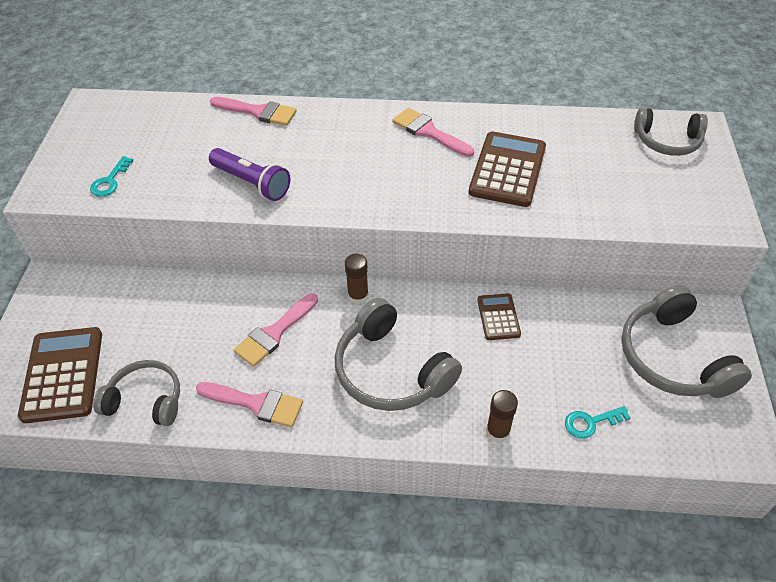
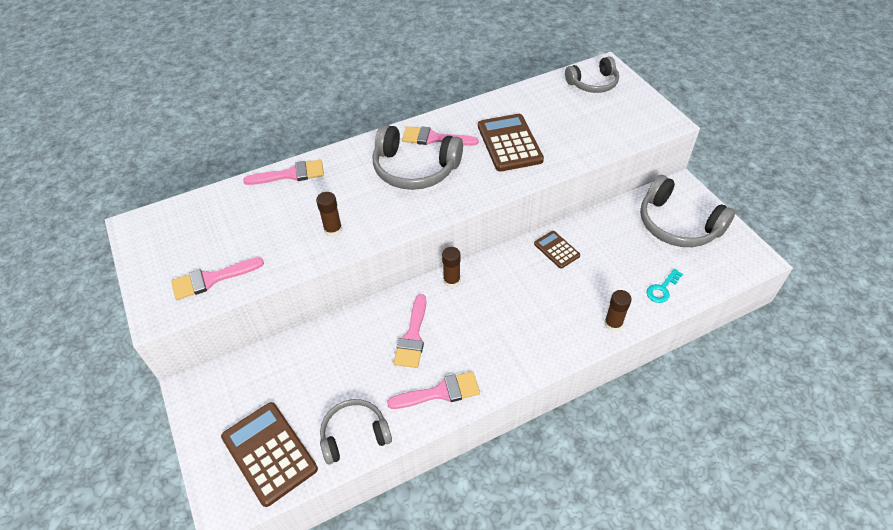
camera: 30 degrees left, 0 degrees up
turquoise key [90,156,134,197] -> pink brush [171,257,264,300]
purple flashlight [209,148,290,201] -> brown glue stick [316,192,342,237]
grey headphones [335,298,462,411] -> grey headphones moved to [373,124,463,190]

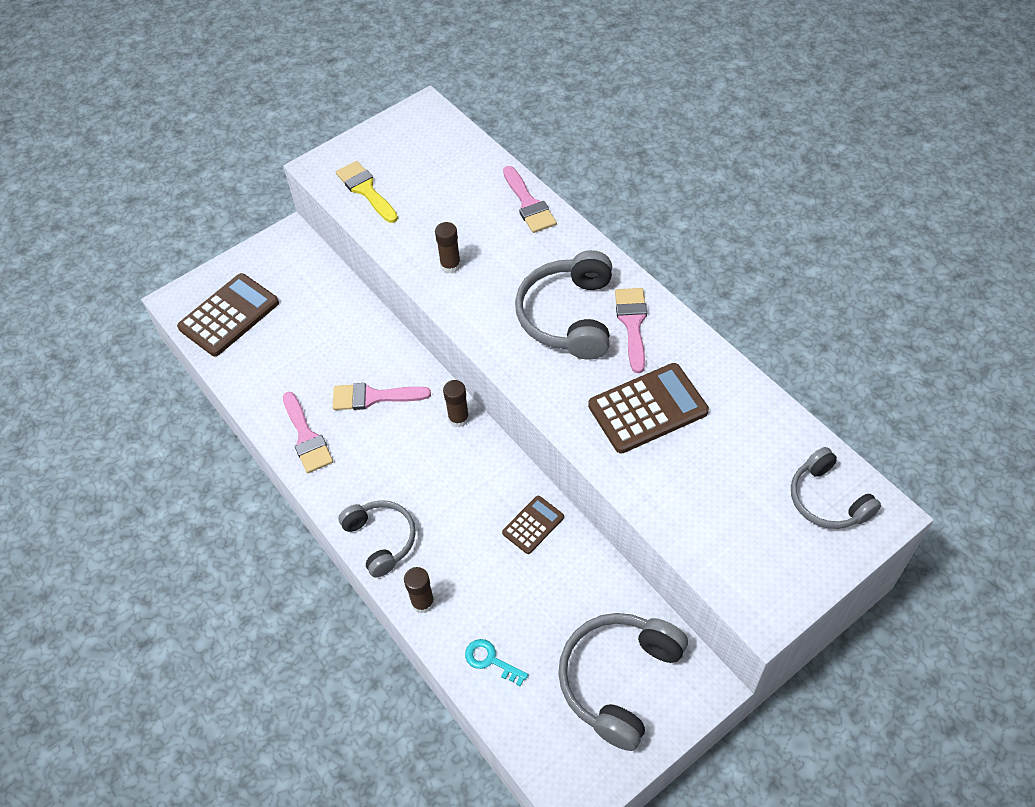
camera: 80 degrees right, 5 degrees up
pink brush [171,257,264,300] -> yellow brush [336,161,398,223]
grey headphones [320,399,392,464] -> grey headphones moved to [338,500,416,578]

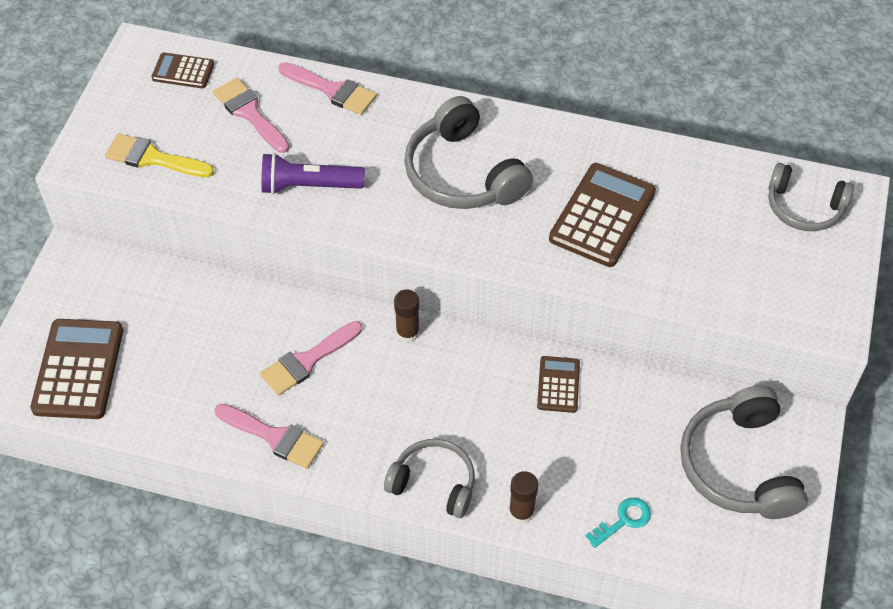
camera: 40 degrees left, 0 degrees up
brown glue stick [435,222,461,273] -> purple flashlight [261,153,365,194]
turquoise key [465,639,528,686] -> turquoise key turned 150 degrees clockwise [586,498,651,548]
pink brush [615,288,647,373] -> pink brush moved to [213,78,289,153]
none -> brown calculator [151,52,214,88]

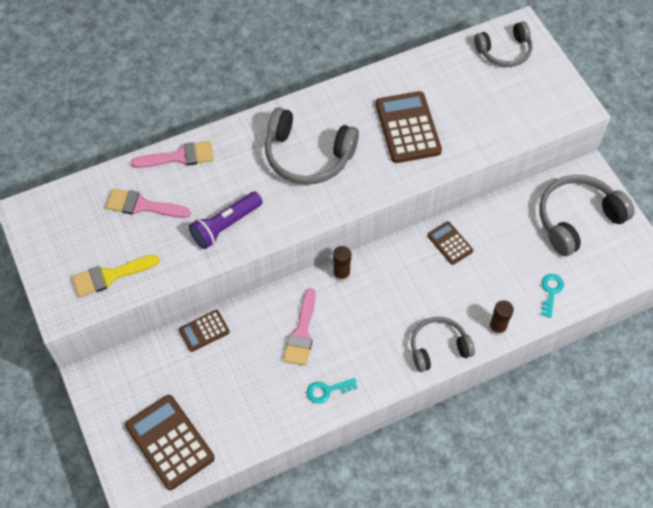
camera: 40 degrees left, 5 degrees up
brown calculator [151,52,214,88] -> brown calculator moved to [179,310,230,352]
pink brush [214,404,324,469] -> turquoise key [307,378,358,404]
grey headphones [680,386,808,519] -> grey headphones turned 105 degrees clockwise [539,175,635,256]

